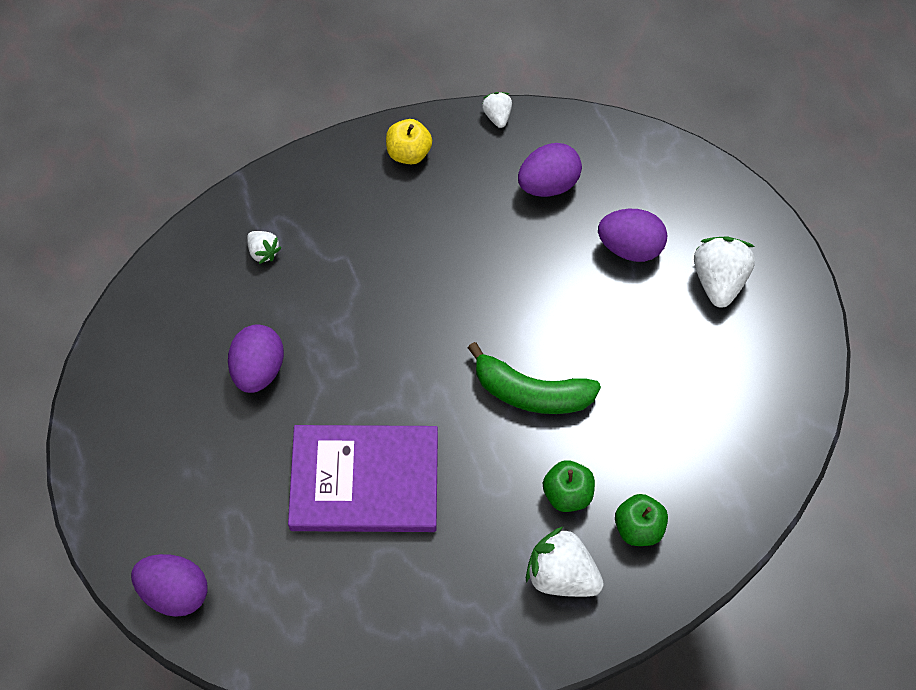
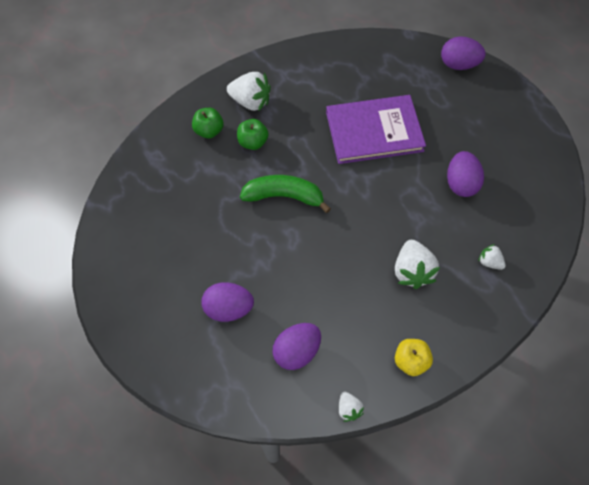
camera: 170 degrees right, 0 degrees up
white strawberry [694,237,755,308] -> white strawberry moved to [395,240,440,289]

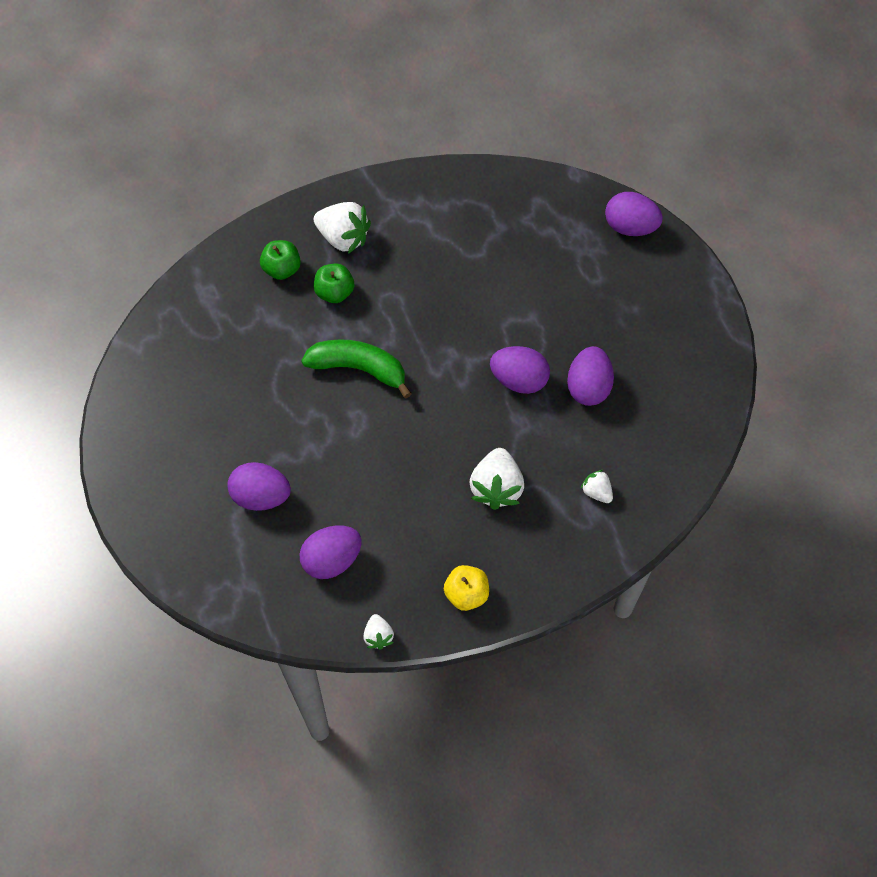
camera: 10 degrees right, 0 degrees up
purple book [326,95,426,164] -> none
none -> purple egg [490,346,550,394]

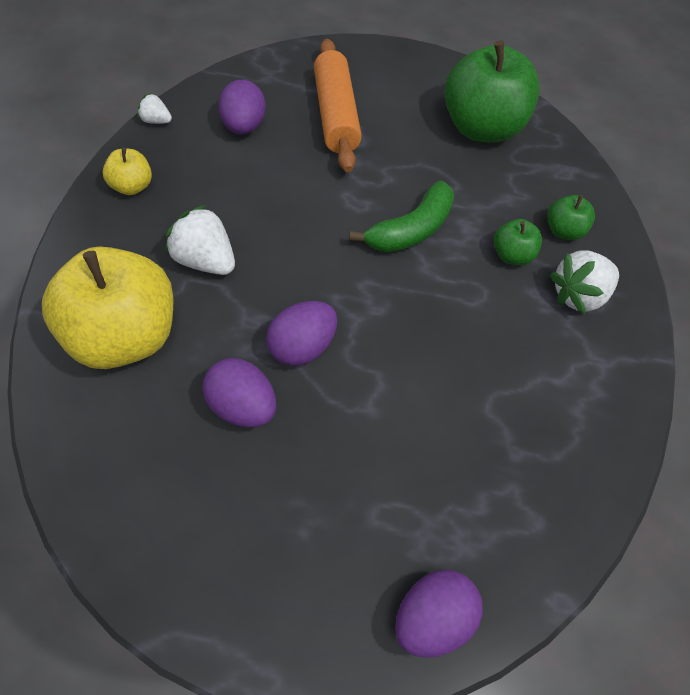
camera: 115 degrees right, 5 degrees down
purple egg [227,462,291,511] -> orange rolling pin [314,39,362,172]
white strawberry [581,470,613,503] -> yellow apple [42,246,173,369]
none -> green apple [444,40,540,143]

